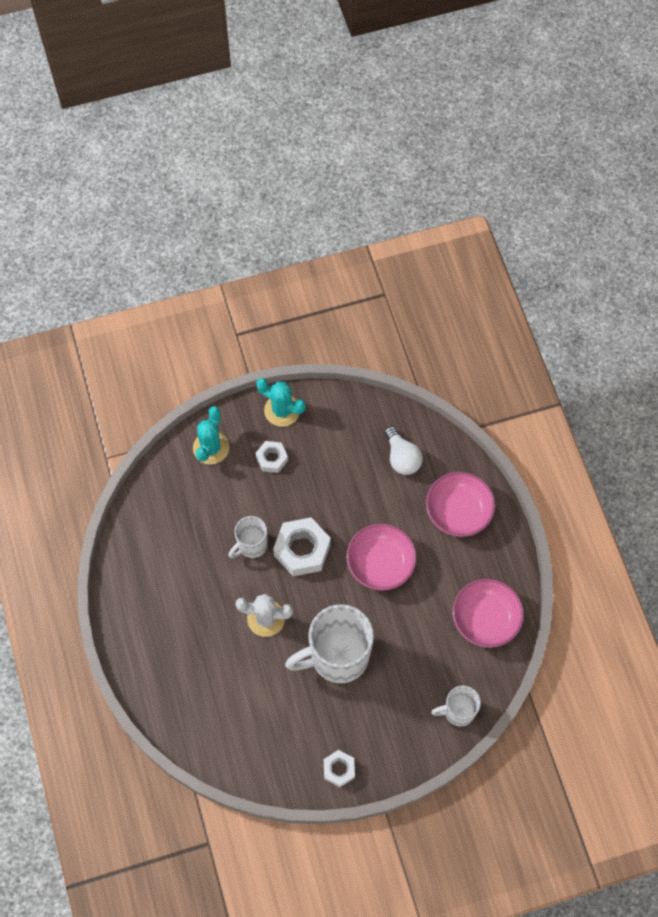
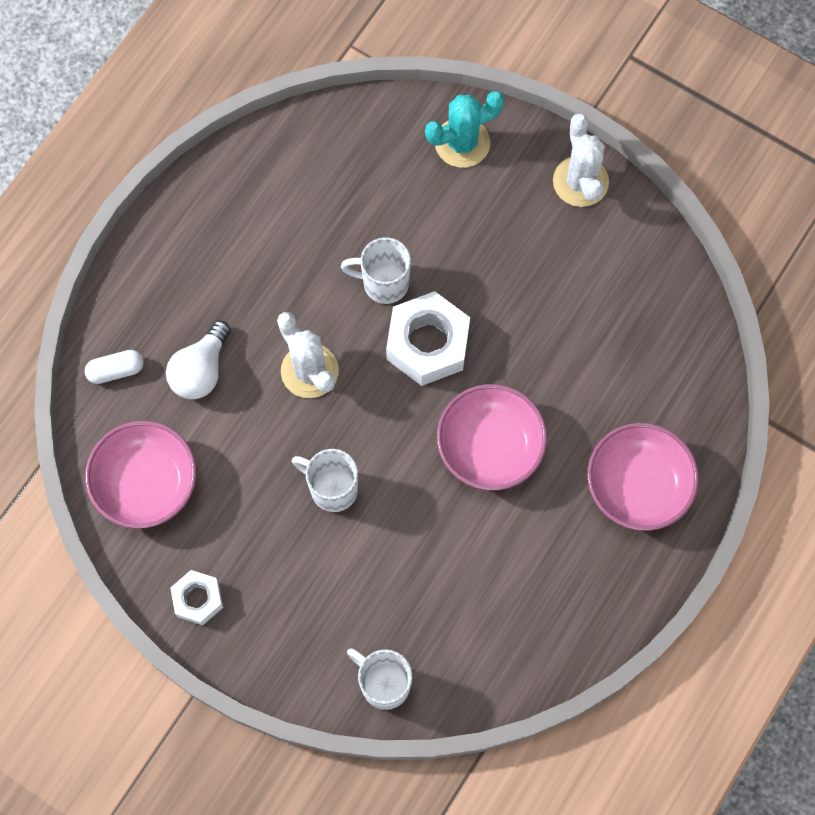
camera: 50 degrees right, 5 degrees up
turquoise cactus [256,378,306,427] -> white cactus [553,113,609,207]
white nut [256,441,288,473] -> none
white mug [285,604,374,683] -> white mug [292,449,358,512], size x0.53
white light bulb [384,426,423,475] -> white light bulb moved to [166,320,231,399]
pink bowl [452,579,524,648] -> pink bowl moved to [85,421,196,529]
none -> white capsule [85,350,144,384]

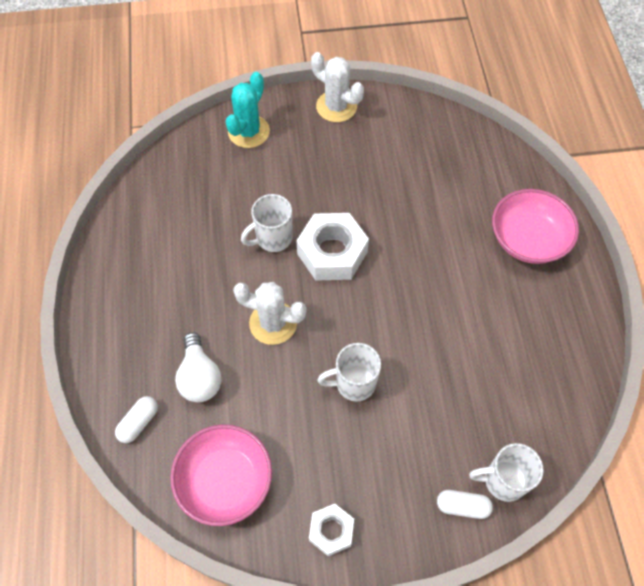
camera: 40 degrees left, 10 degrees down
pink bowl [437,384,547,490] -> none
none -> white capsule [437,490,493,519]

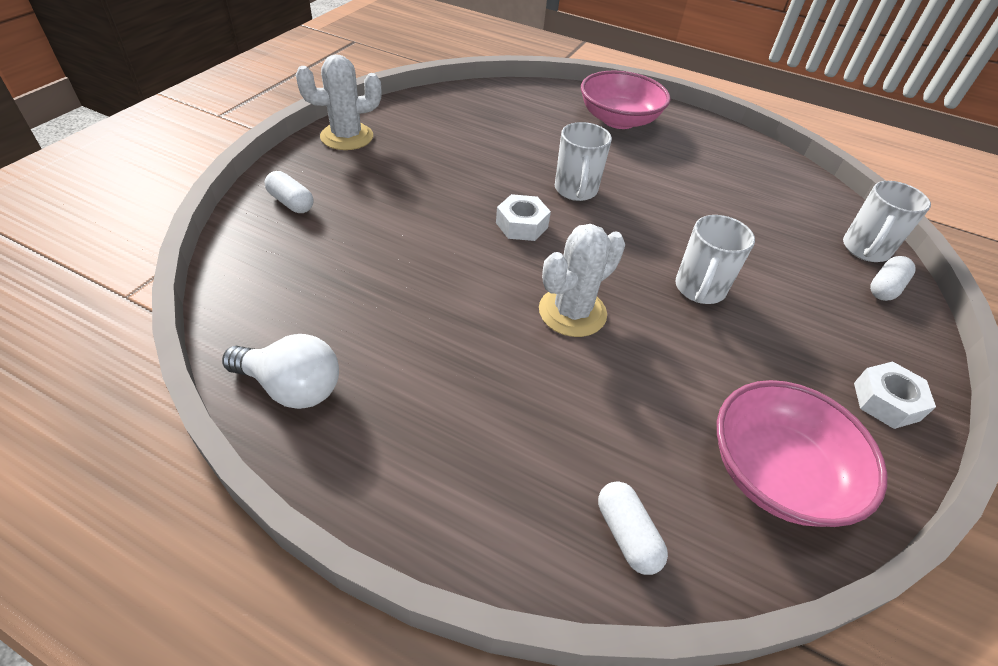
camera: 60 degrees left, 15 degrees down
white light bulb [175,332,222,402] -> white light bulb moved to [222,334,339,409]
turquoise cactus [226,72,270,148] -> white capsule [265,171,314,213]
white mug [241,194,292,252] -> white mug moved to [555,122,612,201]
white nut [296,213,369,280] -> white nut [496,194,551,241], size x0.57

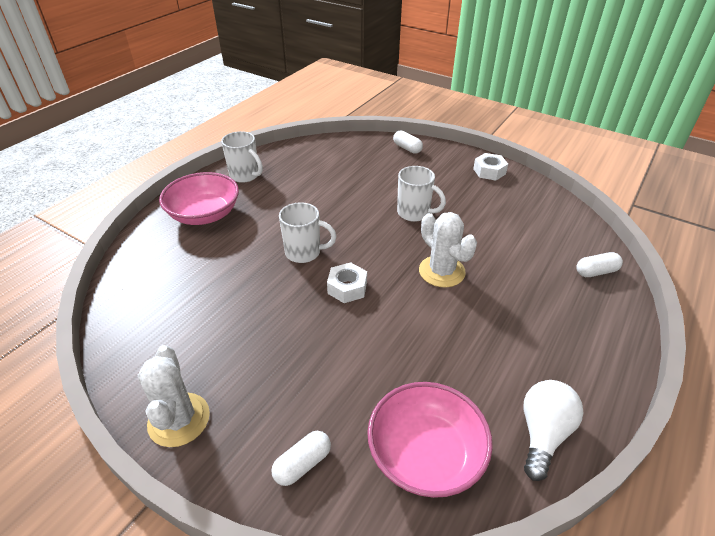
camera: 80 degrees left, 5 degrees down
pink bowl [717,380,887,527] -> pink bowl moved to [367,382,493,498]
white mug [843,181,931,262] -> white mug moved to [221,131,263,183]

